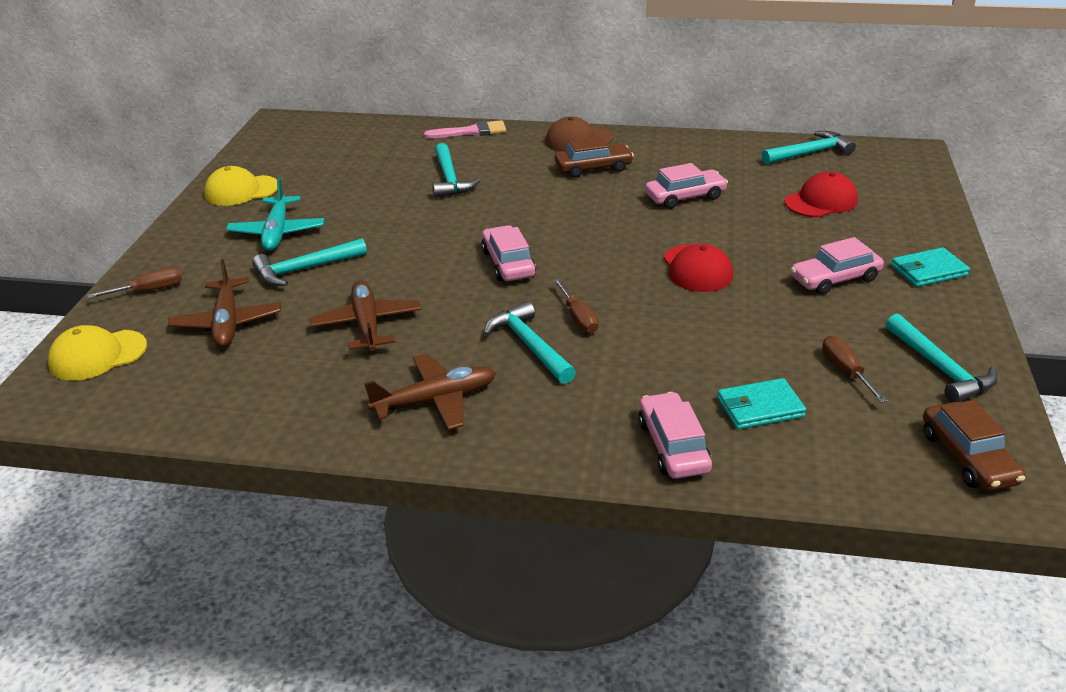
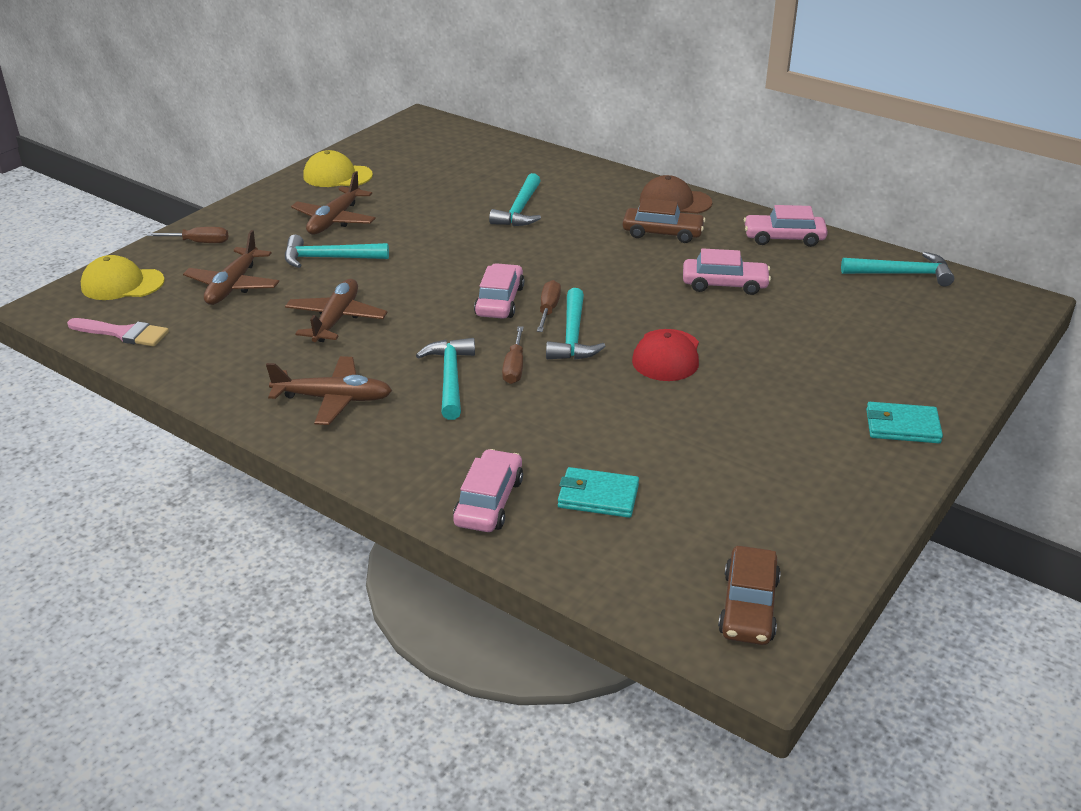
camera: 25 degrees right, 0 degrees up
turquoise plane [226,178,324,251] -> brown plane [291,171,376,235]
pink brush [424,120,506,138] -> pink brush moved to [67,318,169,347]
red cap [785,171,858,217] -> none
pink car [791,237,884,295] -> pink car moved to [744,205,827,247]
brown screwdriver [822,336,887,403] -> brown screwdriver moved to [537,280,561,332]
turquoise hammer [886,314,998,403] -> turquoise hammer moved to [546,288,605,360]

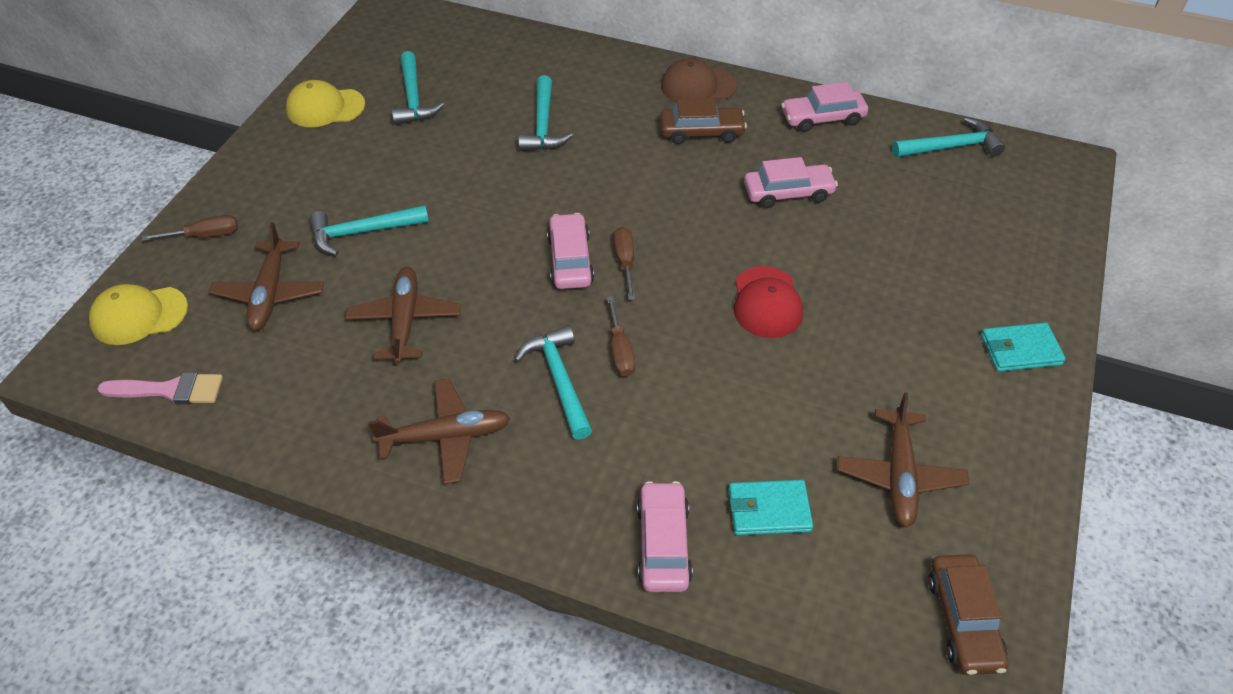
camera: 15 degrees left, 15 degrees up
brown plane [291,171,376,235] -> brown plane moved to [837,392,969,528]
turquoise hammer [546,288,605,360] -> turquoise hammer moved to [392,51,444,125]

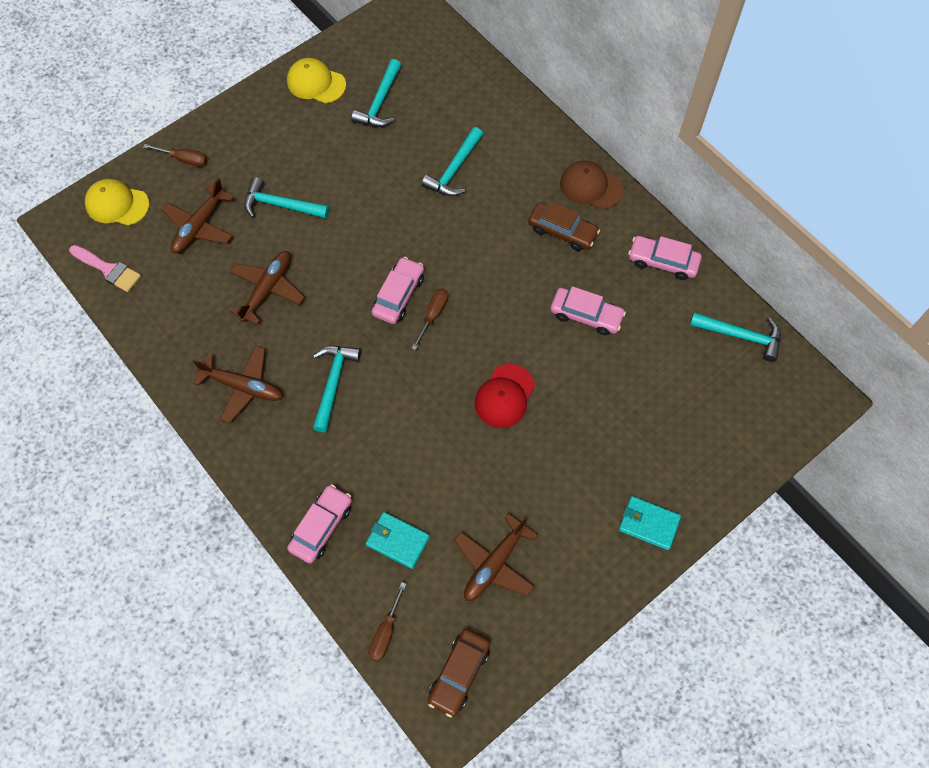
camera: 30 degrees right, 15 degrees up
brown screwdriver [607,296,635,377] -> brown screwdriver moved to [368,582,406,662]

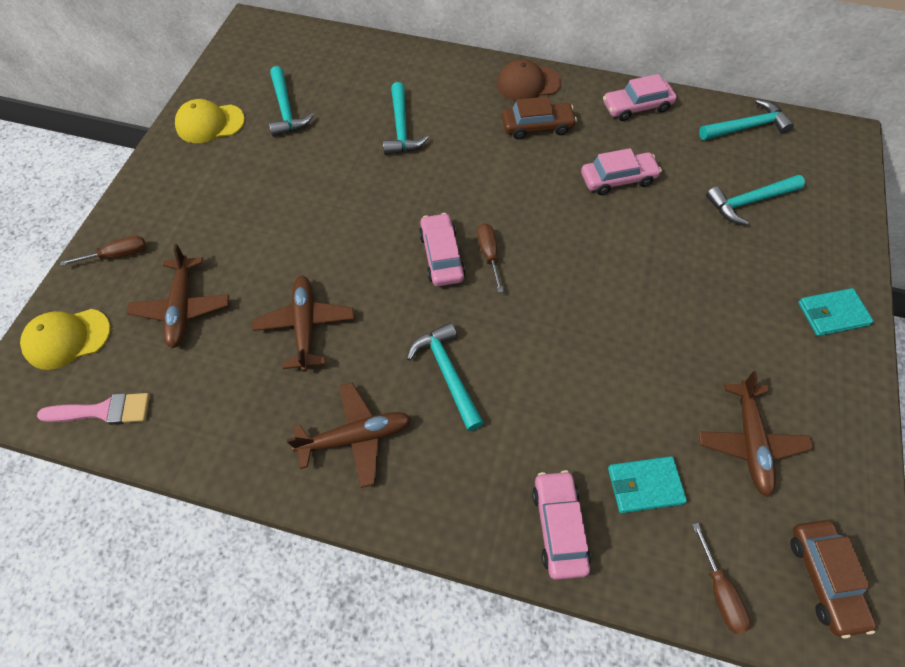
camera: 35 degrees left, 5 degrees down
turquoise hammer [244,177,329,218] -> turquoise hammer moved to [706,175,805,225]
red cap [474,364,535,428] -> none

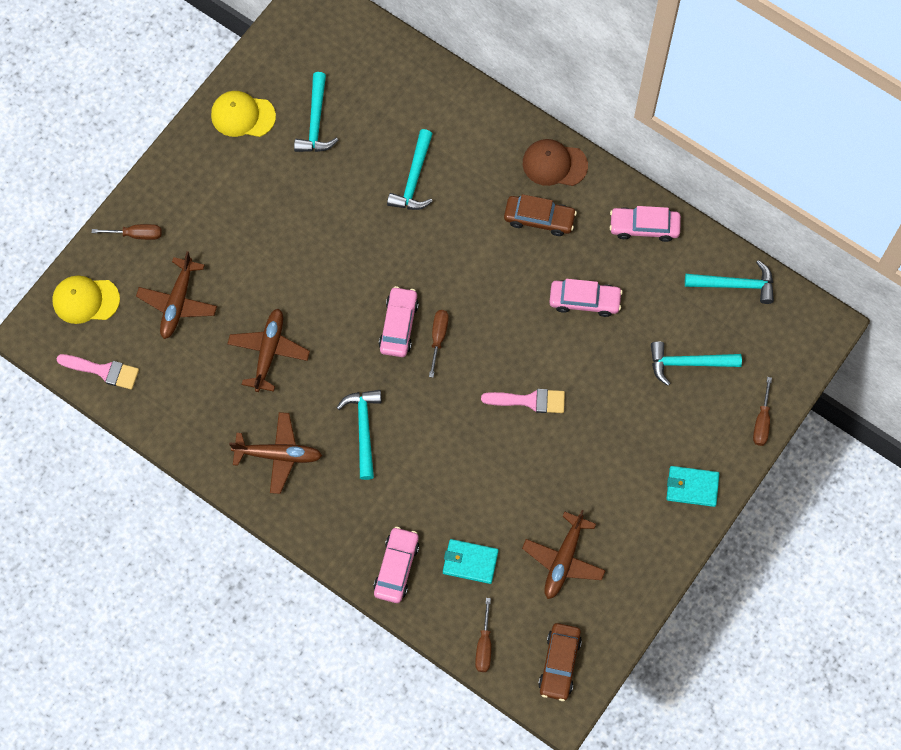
camera: 20 degrees right, 10 degrees up
none -> pink brush [481,389,565,413]
none -> brown screwdriver [753,377,772,446]

